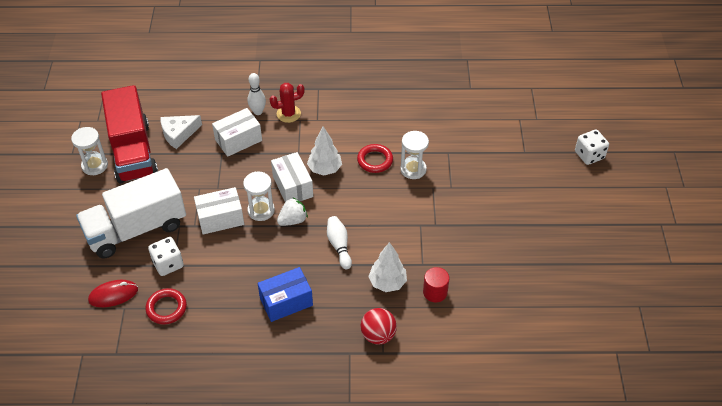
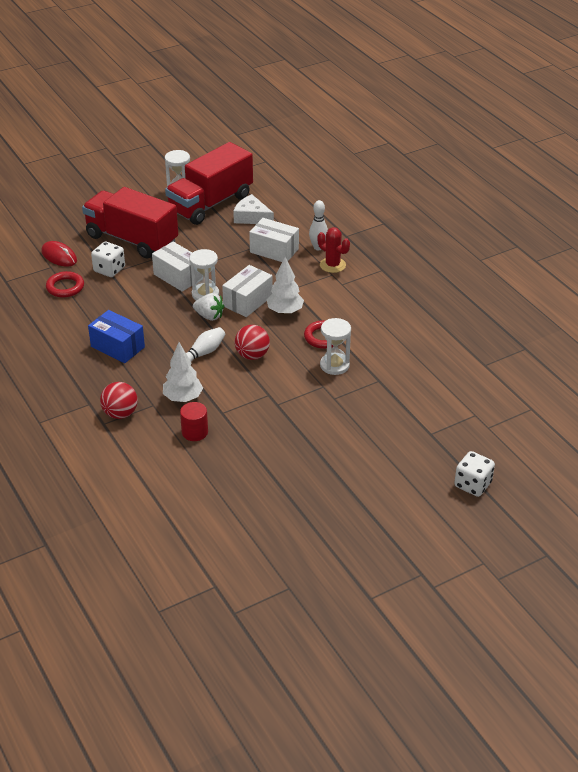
camera: 60 degrees right, 10 degrees down
white truck [76,168,186,258] -> red truck [82,187,178,258]
none -> red ball [235,325,270,360]

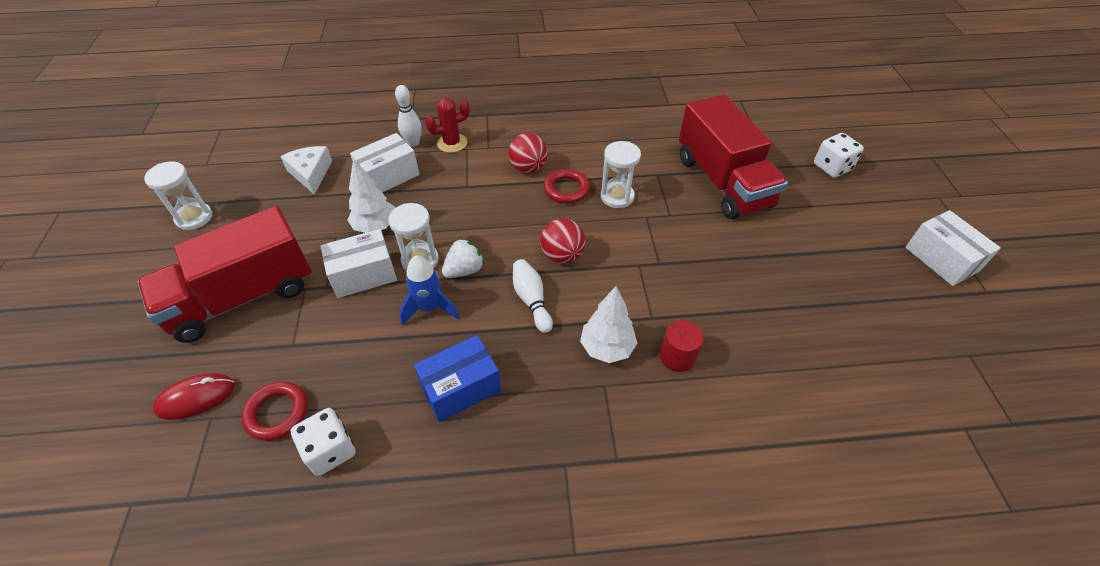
camera: 65 degrees left, 10 degrees up
white dice [91,241,125,277] -> white dice moved to [291,408,356,476]
red ball [100,382,138,419] -> red ball moved to [508,133,548,173]
red truck [165,142,253,225] -> red truck moved to [679,94,788,219]
white box [222,265,273,317] -> white box moved to [905,210,1001,286]
white cheese [233,194,274,224] -> white cheese turned 105 degrees clockwise [280,146,332,195]
white tree [267,257,304,315] -> white tree moved to [347,159,395,233]
none -> blue rocket [399,256,459,326]

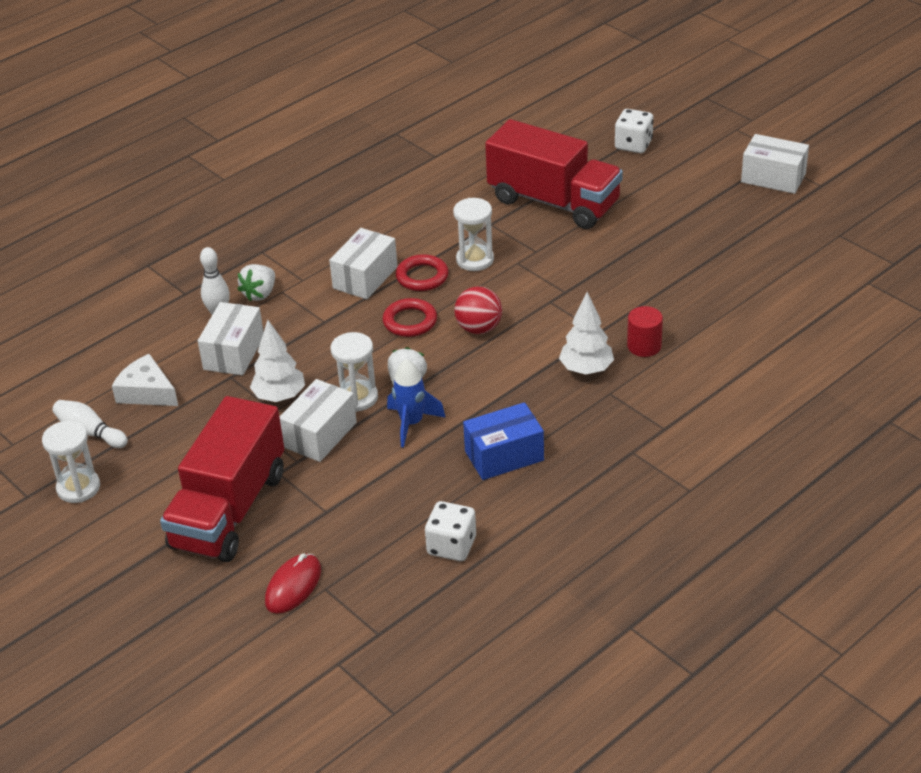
camera: 35 degrees left, 10 degrees down
red ring [241,381,308,441] -> red ring moved to [382,298,437,337]
blue box [414,335,502,422] -> blue box turned 45 degrees clockwise [463,402,544,480]
red cactus [425,98,470,153] -> white strawberry [237,264,275,302]
red ball [508,133,548,173] -> white box [329,228,398,299]
white bowling pin [513,259,553,333] -> white bowling pin moved to [52,400,128,448]

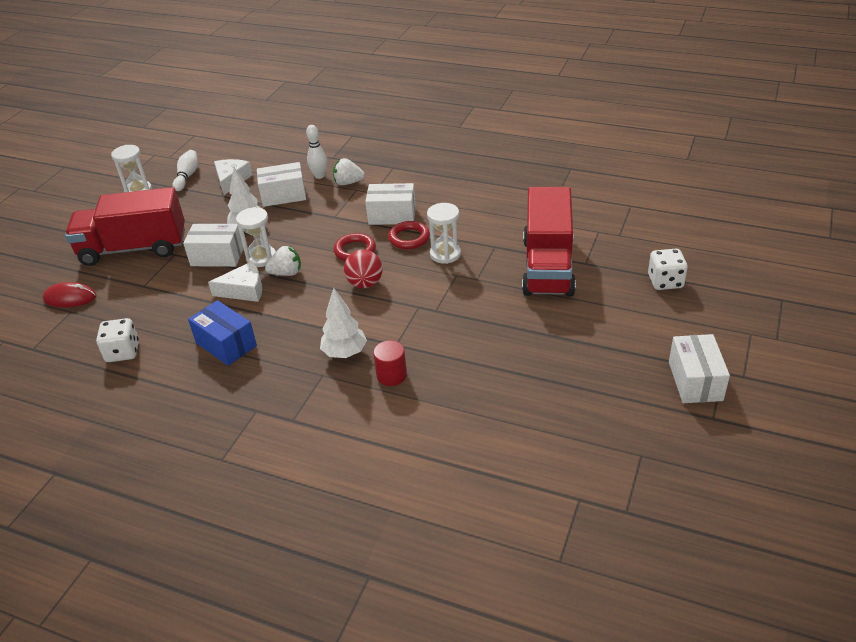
camera: 65 degrees right, 0 degrees up
blue rocket [387,359,446,448] -> white cheese [208,261,262,302]

